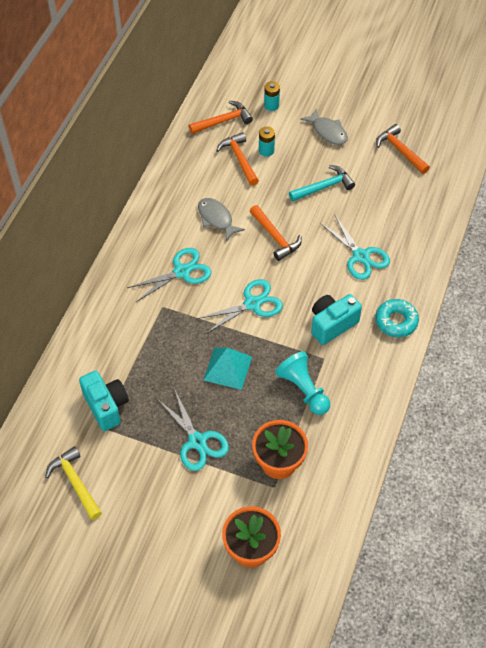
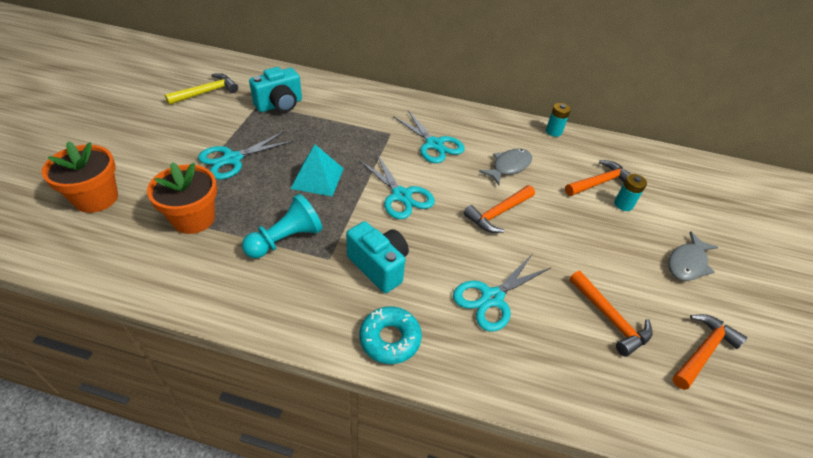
camera: 80 degrees right, 10 degrees down
orange hammer [189,101,253,134] -> orange hammer moved to [569,271,653,357]
turquoise battery [264,81,280,111] -> turquoise battery moved to [546,103,571,137]
turquoise hammer [289,165,355,201] -> none

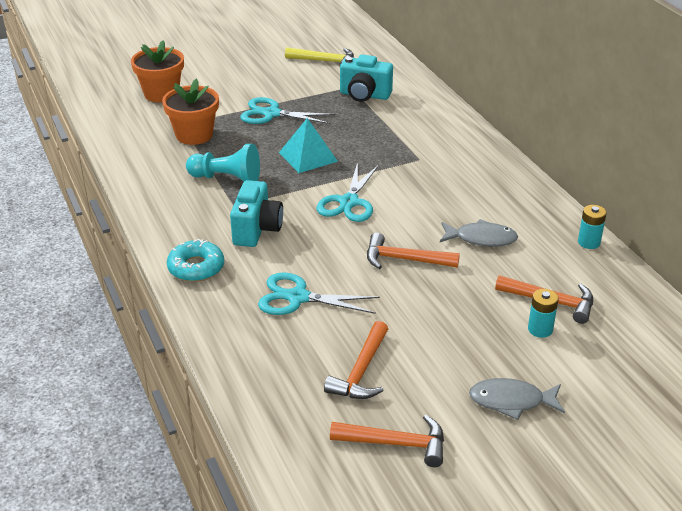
camera: 55 degrees right, 10 degrees down
turquoise scissors [393,110,465,163] -> none

